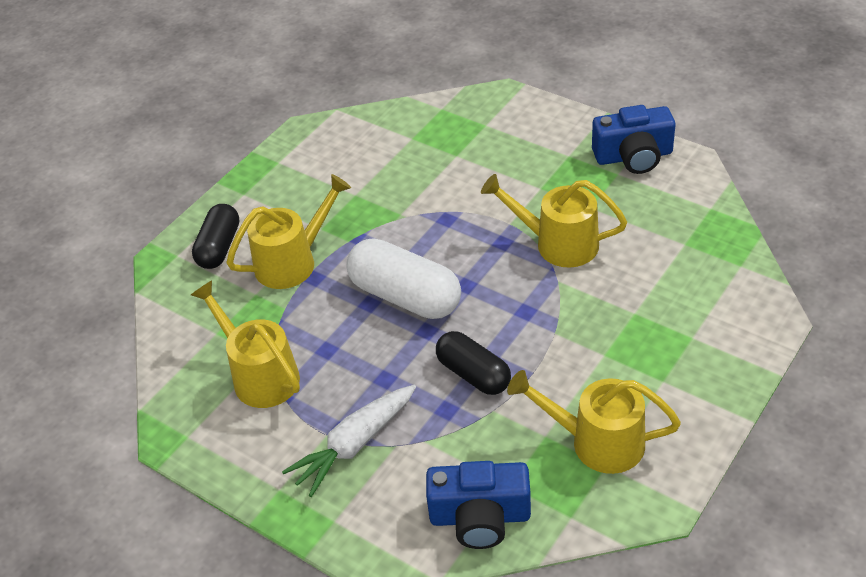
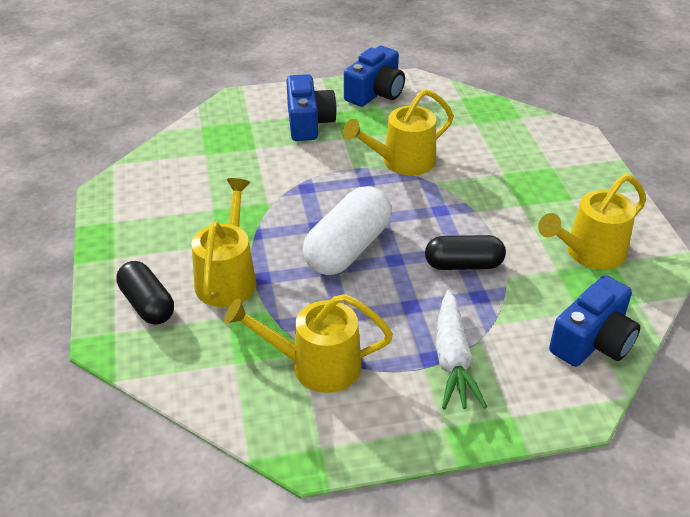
camera: 50 degrees left, 5 degrees down
white capsule [346,238,461,319] -> white capsule turned 45 degrees counterclockwise [303,186,392,275]
none -> blue camera [286,74,337,141]

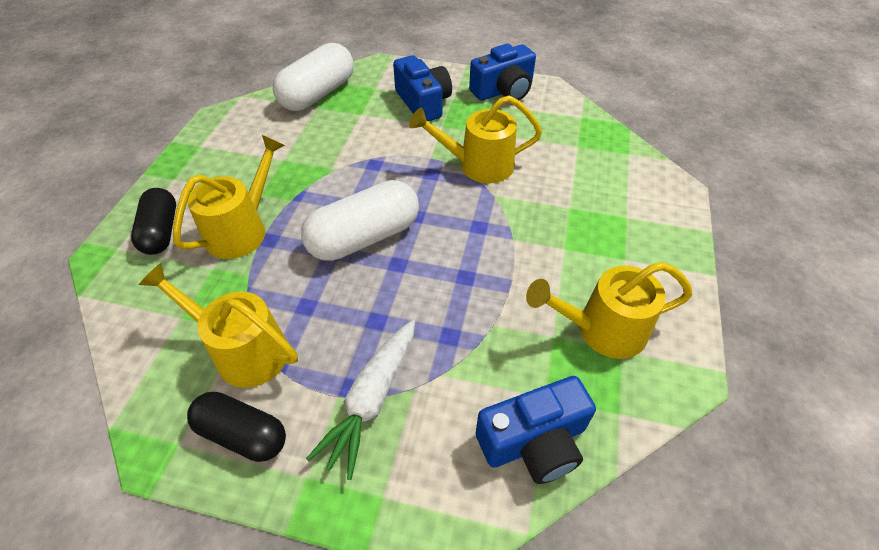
camera: 25 degrees right, 10 degrees up
blue camera [286,74,337,141] -> blue camera turned 45 degrees counterclockwise [393,55,452,121]
black capsule [425,235,506,270] -> black capsule moved to [187,392,286,462]
none -> white capsule [273,43,354,111]

